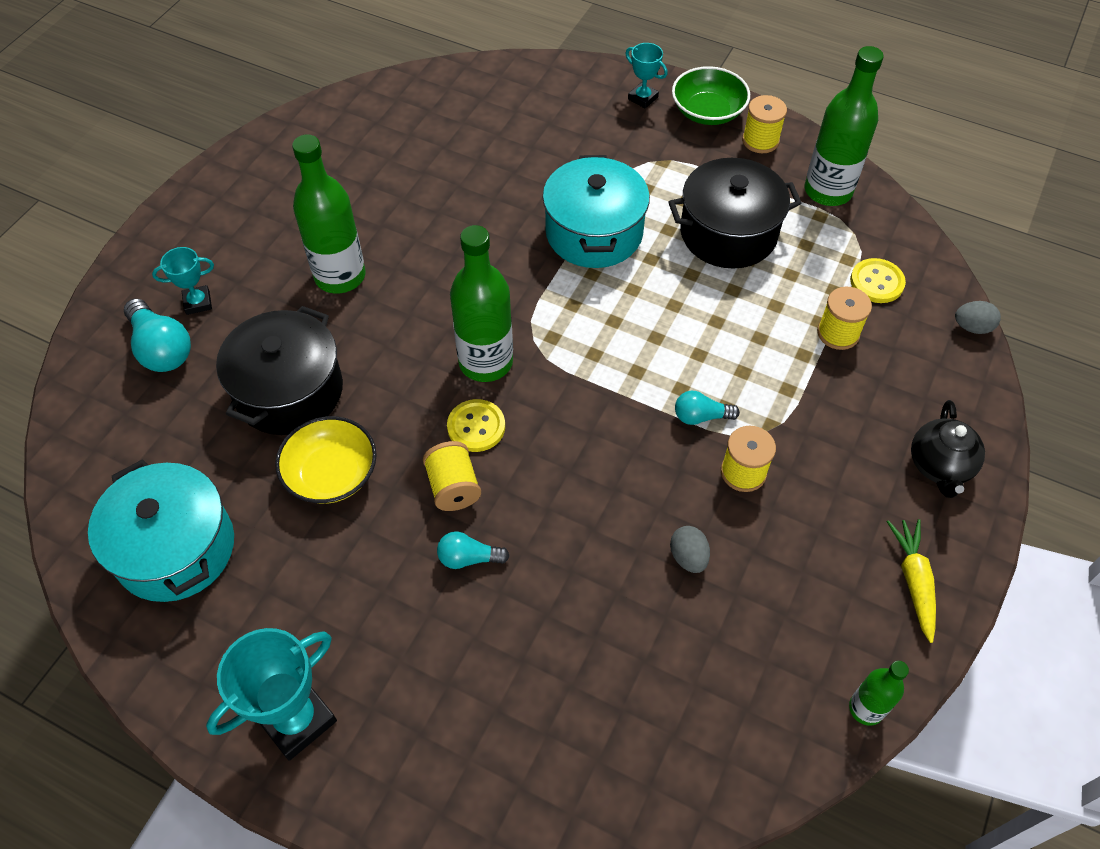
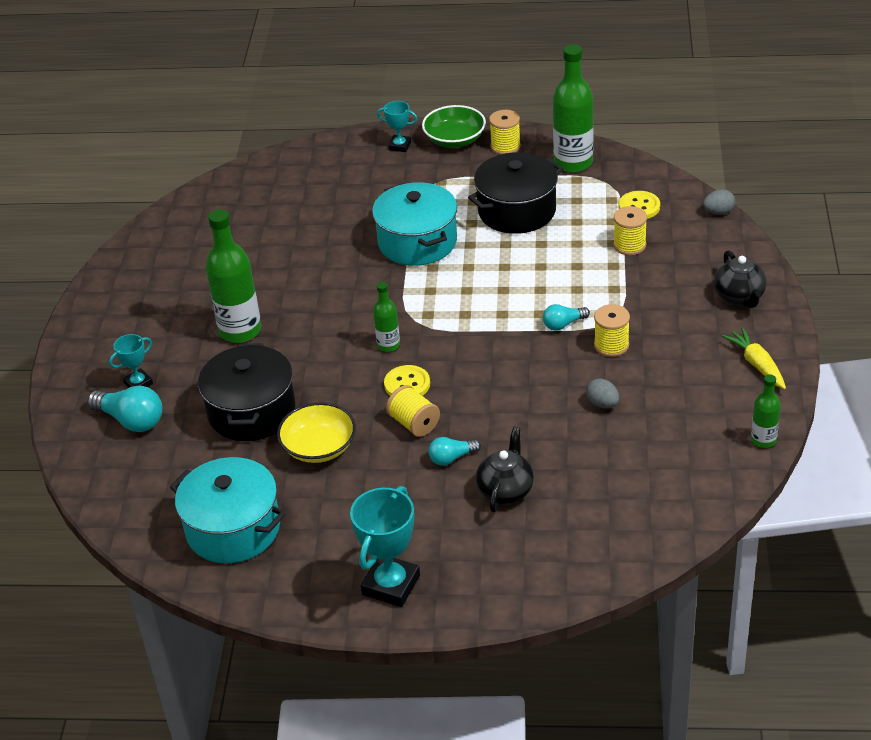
camera: 20 degrees left, 15 degrees down
green bottle [450,225,513,382] -> green bottle [373,282,400,352], size x0.53
none -> black teapot [476,426,534,512]

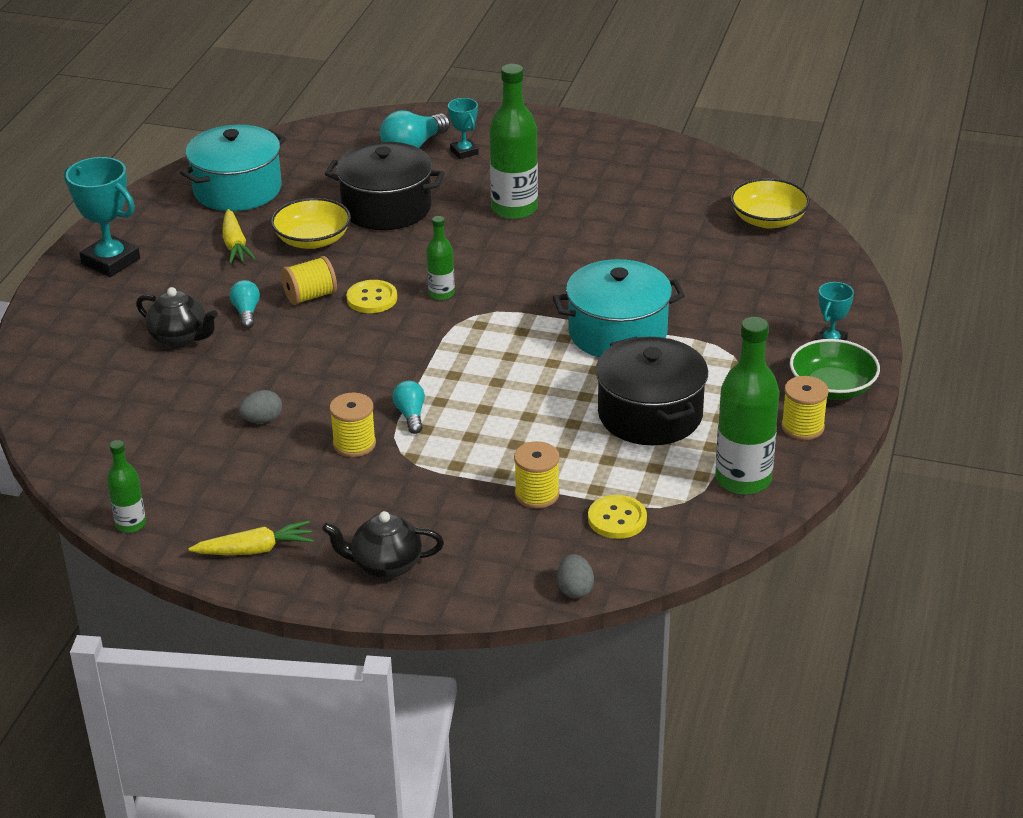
camera: 100 degrees right, 5 degrees down
none -> yellow carrot [222,209,256,264]
none -> yellow bowl [730,178,810,228]

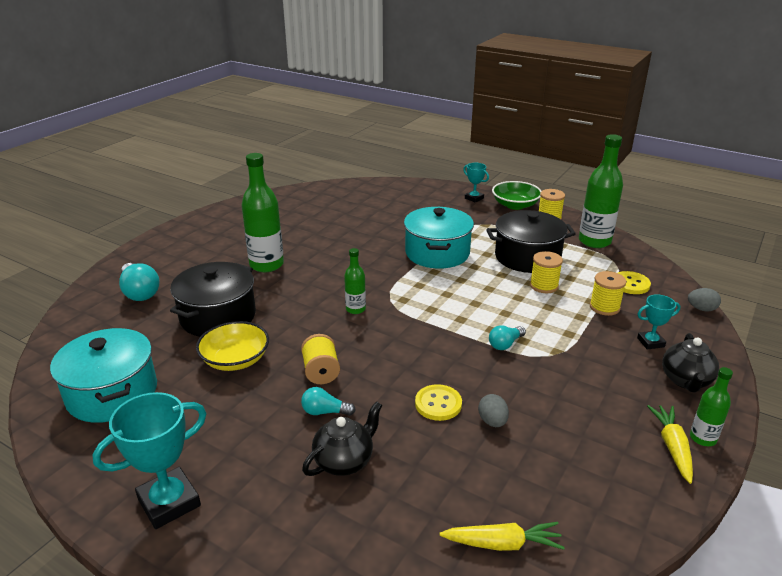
camera: 75 degrees left, 5 degrees down
green bottle [107,440,146,533] -> green bottle moved to [690,367,733,446]
yellow carrot [222,209,256,264] -> yellow carrot moved to [440,522,565,551]
yellow spool [330,393,376,457] -> yellow spool moved to [530,251,563,293]
yellow button [346,280,397,313] -> yellow button moved to [415,384,462,421]
turquoise light bulb [392,381,425,434] -> turquoise light bulb turned 45 degrees counterclockwise [489,325,526,350]
turquoise trophy [448,98,479,159] -> turquoise trophy moved to [637,294,680,350]
yellow bowl [730,178,810,228] -> none

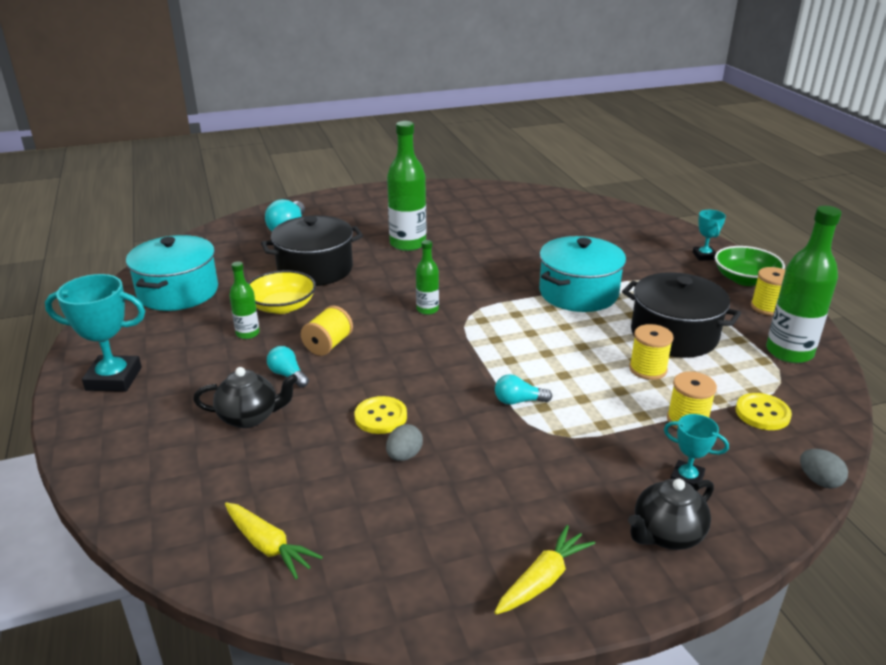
camera: 40 degrees right, 0 degrees up
green bottle [690,367,733,446] -> green bottle moved to [229,261,260,339]

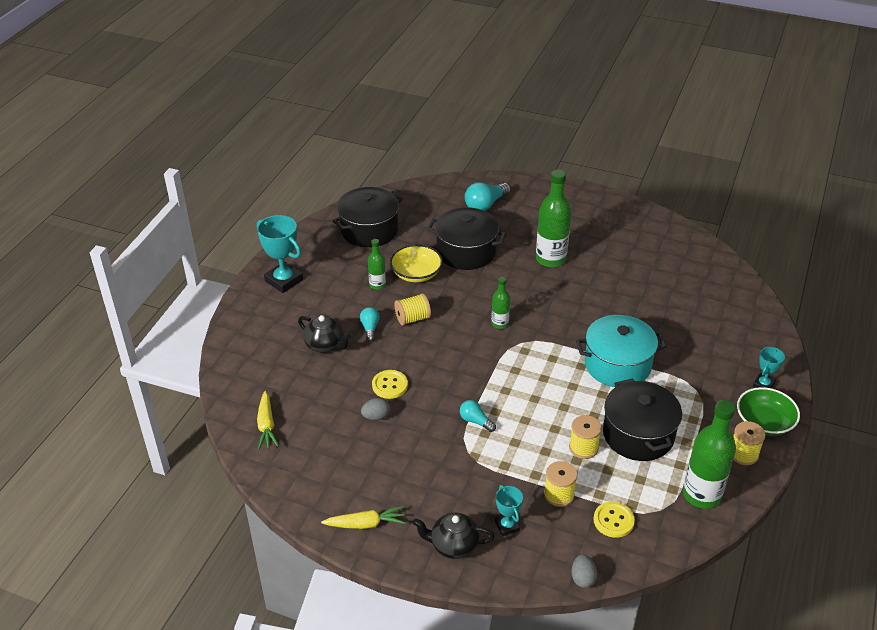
camera: 40 degrees right, 10 degrees up
turquoise pot [126,235,218,311] -> black pot [333,187,403,247]

